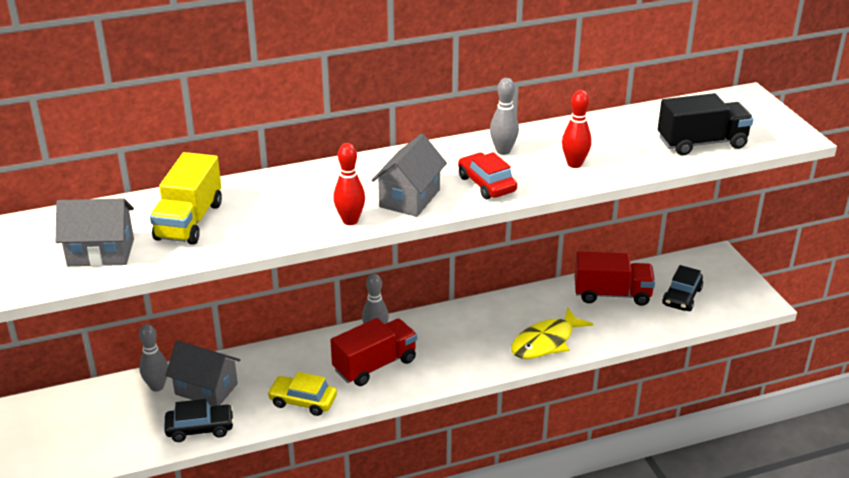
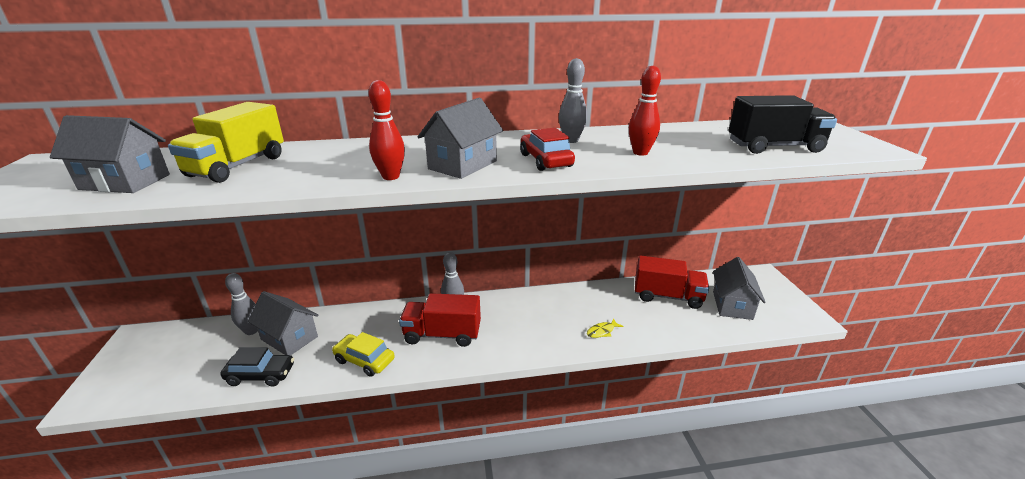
camera: 10 degrees right, 5 degrees down
red truck [330,318,417,386] -> red truck turned 150 degrees counterclockwise [399,293,481,347]
yellow fish [511,307,593,359] -> yellow fish [587,318,623,338], size x0.46
black car [662,265,703,311] -> grey house [713,257,766,320]

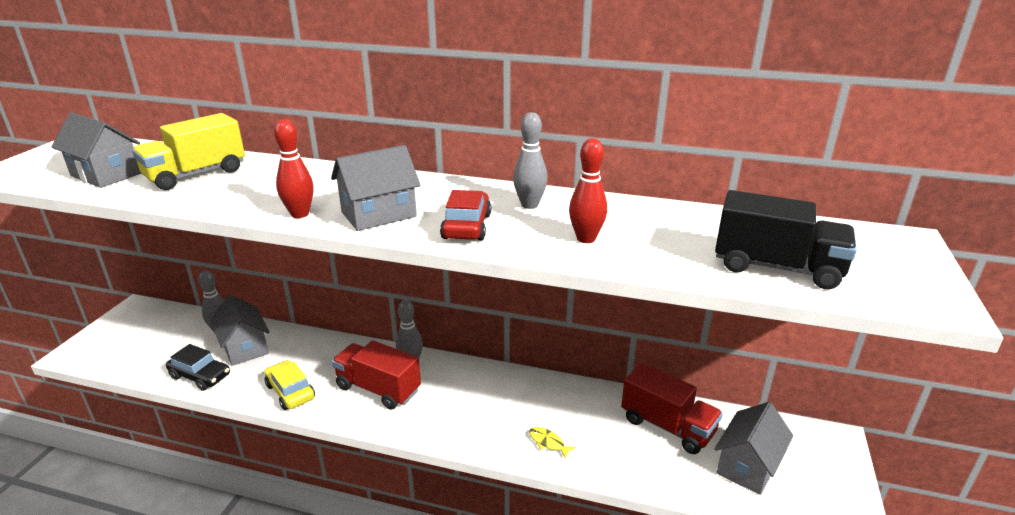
camera: 25 degrees right, 0 degrees up
yellow fish [587,318,623,338] -> yellow fish turned 45 degrees clockwise [529,427,576,459]

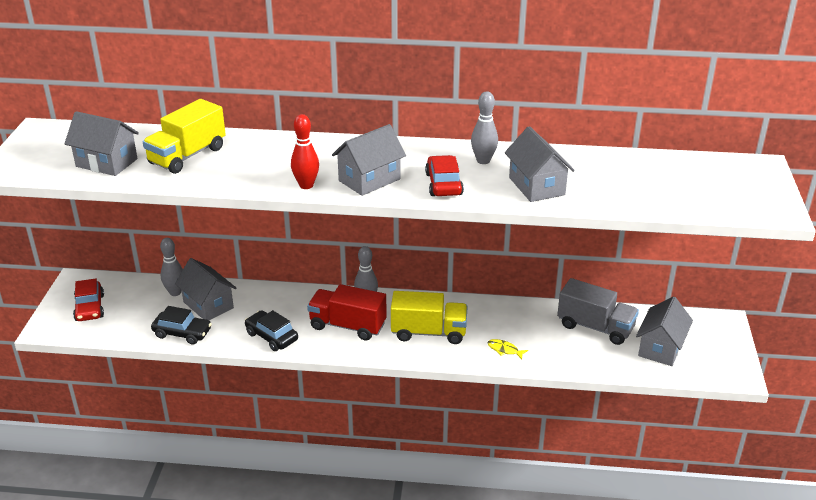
camera: 10 degrees left, 5 degrees up
yellow car [264,360,315,410] -> black car [245,310,298,351]
red bowling pin [569,138,607,243] -> grey house [505,126,575,202]
red truck [621,363,723,454] -> grey truck [557,278,639,345]
black truck [715,190,857,289] -> none
none -> red car [73,279,104,321]
none -> yellow truck [391,291,468,344]

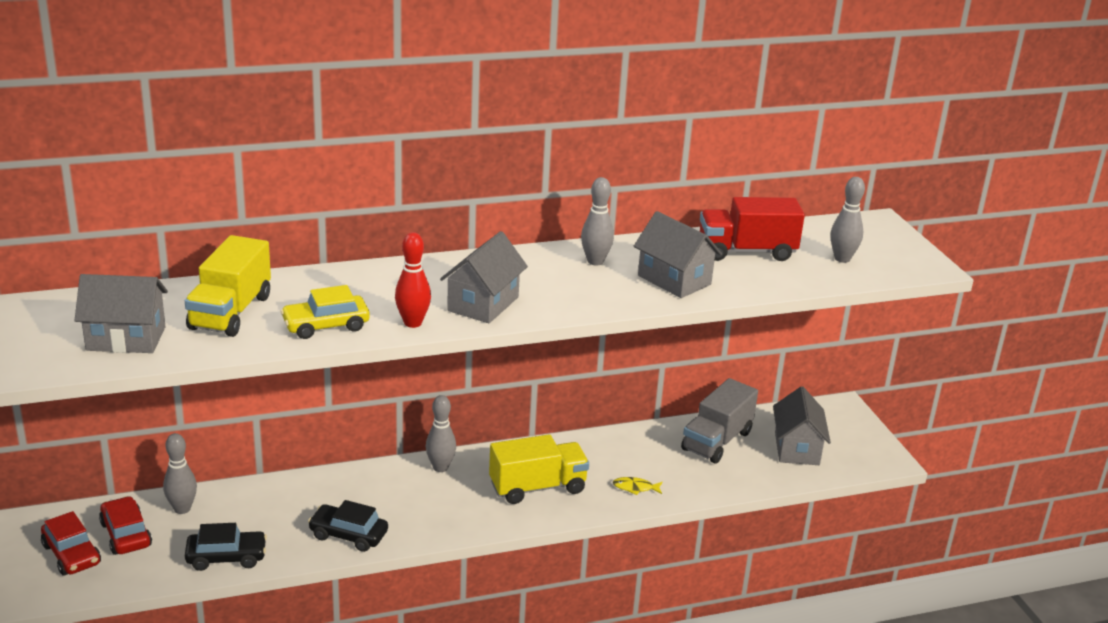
camera: 25 degrees left, 5 degrees down
grey house [175,258,236,320] -> none
red truck [307,284,387,341] -> red truck moved to [700,197,805,261]
red car [425,155,464,196] -> red car moved to [99,496,152,555]
grey truck [557,278,639,345] -> grey truck turned 120 degrees clockwise [681,378,758,464]
none -> yellow car [280,285,370,339]
none -> grey bowling pin [831,177,865,263]

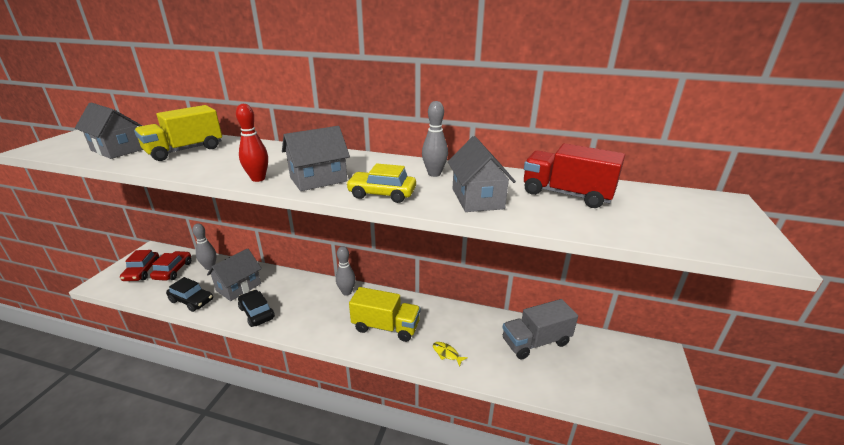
camera: 35 degrees right, 0 degrees up
yellow car [280,285,370,339] -> yellow car moved to [346,164,416,203]
grey house [773,386,831,465] -> grey house moved to [207,248,262,301]
grey bowling pin [831,177,865,263] -> none

